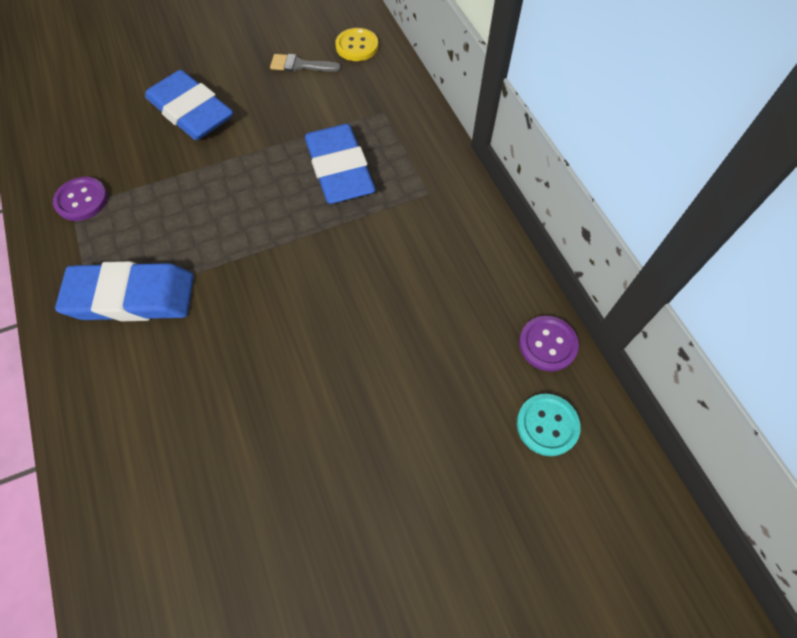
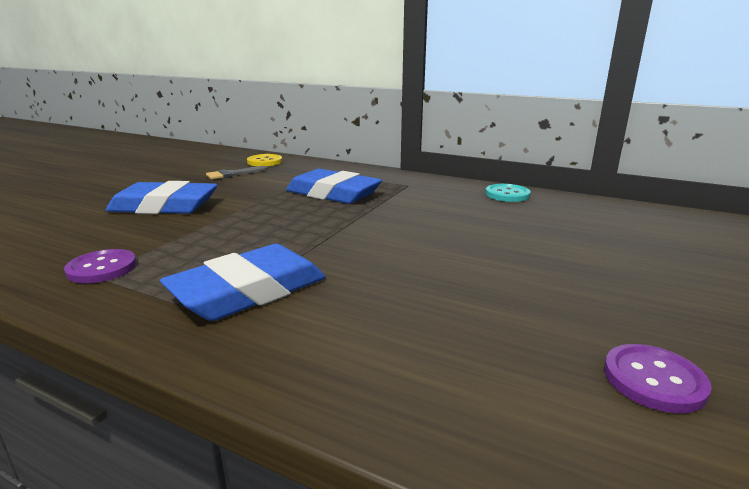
camera: 40 degrees left, 40 degrees down
turquoise button [517,394,581,456] -> turquoise button moved to [485,184,531,202]
purple button [519,316,579,371] -> purple button moved to [604,344,712,413]

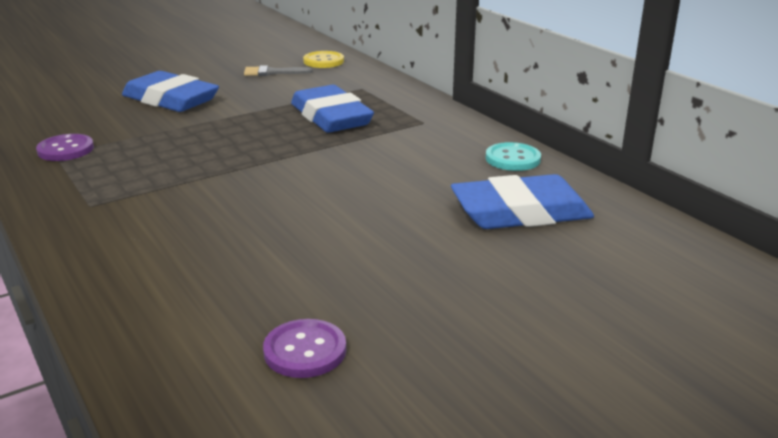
camera: 30 degrees right, 5 degrees up
blue eraser [160,244,326,321] -> blue eraser moved to [451,174,594,229]

